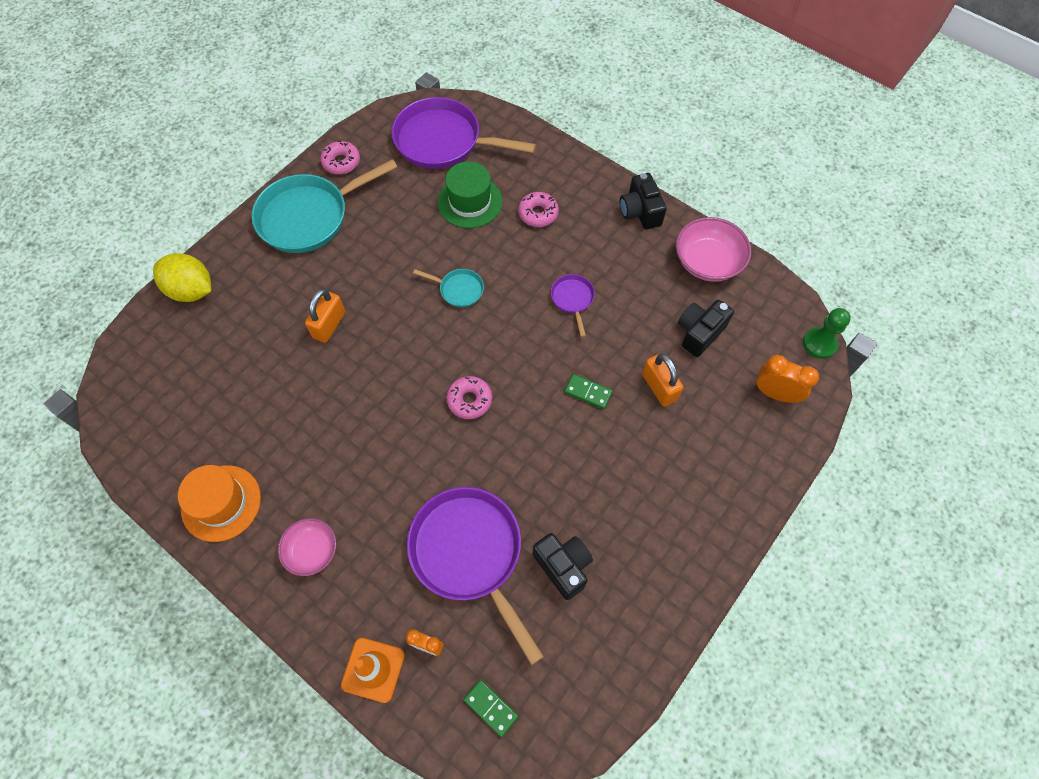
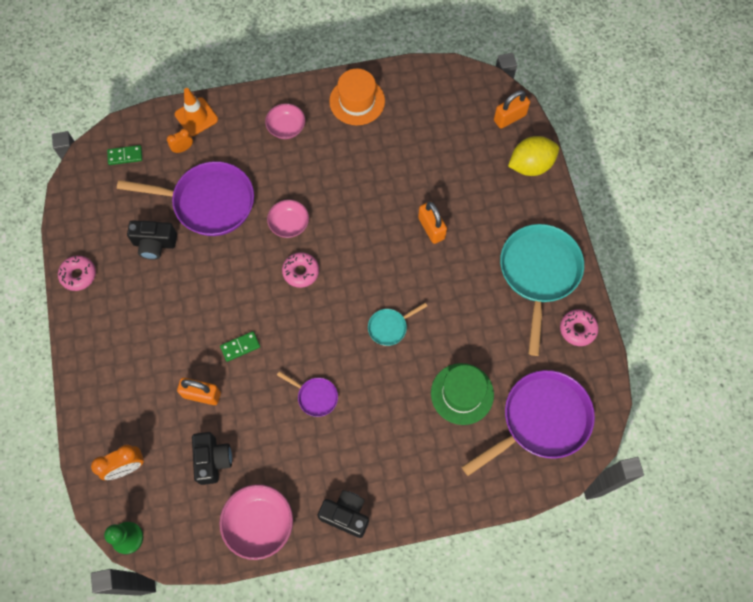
camera: 130 degrees right, 5 degrees up
pink donut [518,192,559,227] -> pink donut moved to [58,256,96,291]
none -> pink bowl [267,200,309,238]
none -> orange padlock [494,90,530,129]

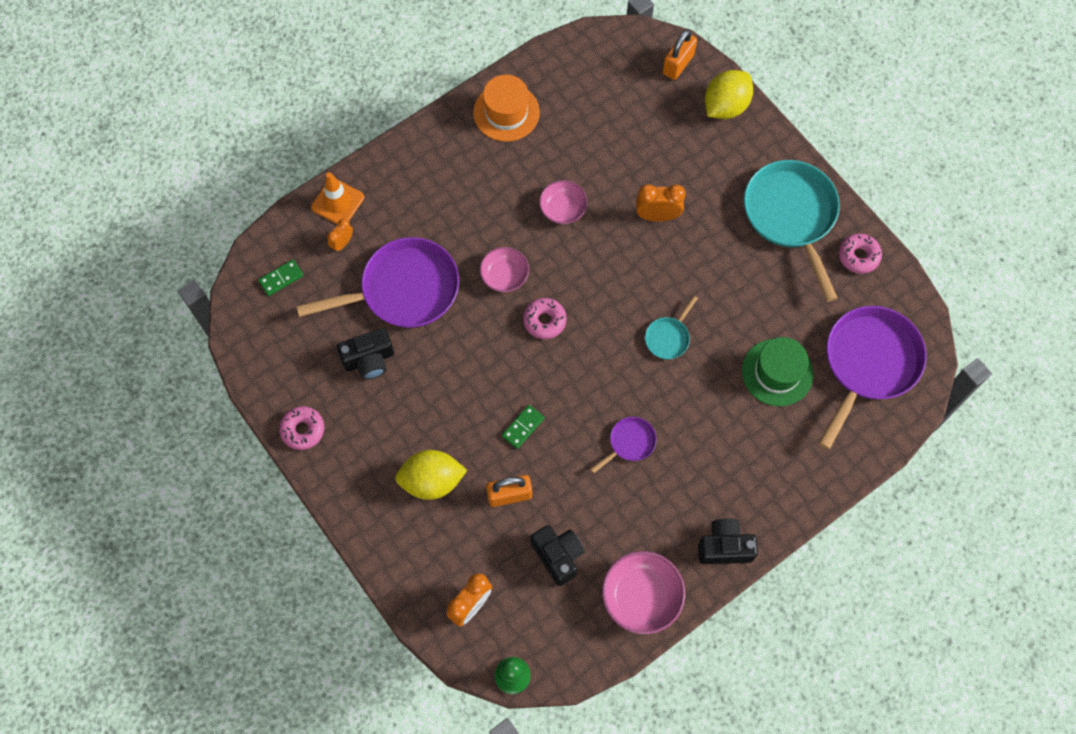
camera: 25 degrees left, 0 degrees up
pink bowl [265,103,305,139] -> pink bowl moved to [539,180,588,224]
purple pan [277,371,338,417] -> purple pan turned 45 degrees counterclockwise [590,417,656,473]
orange padlock [418,201,447,244] -> orange clock [636,184,686,222]
none -> yellow lemon [395,450,467,500]

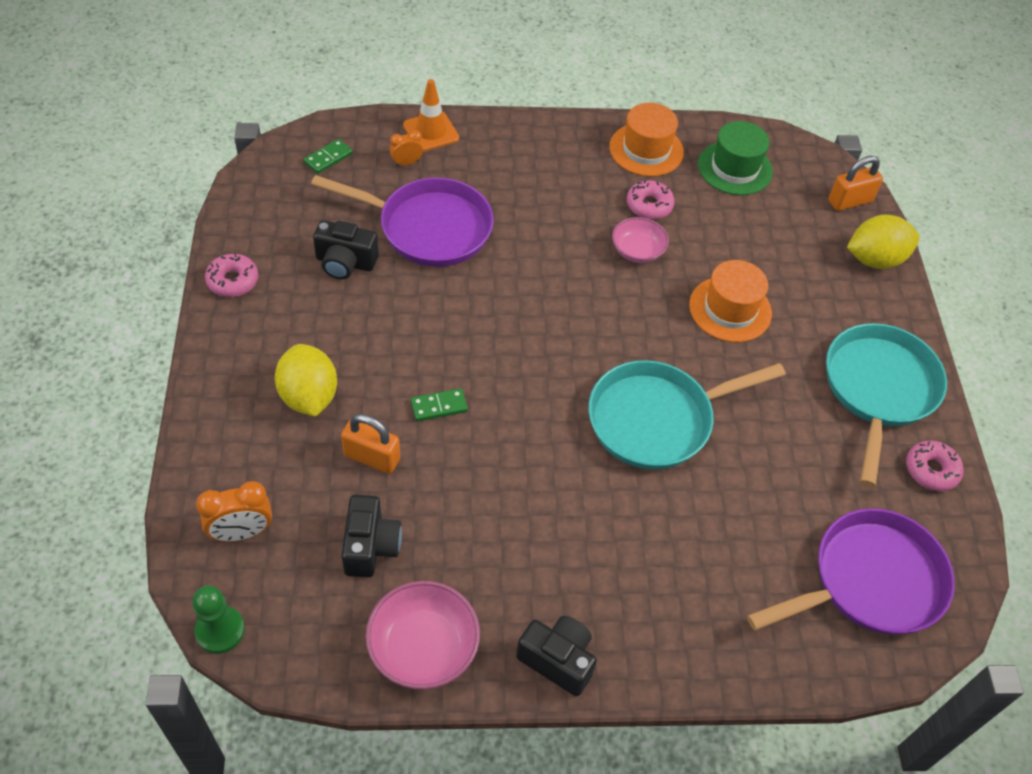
camera: 30 degrees right, 15 degrees down
green domino [258,260,304,296] -> green domino turned 45 degrees counterclockwise [304,139,353,174]
yellow lemon [395,450,467,500] -> yellow lemon turned 45 degrees clockwise [275,344,337,417]
pink bowl [480,247,529,292] -> none
pink donut [523,298,567,339] -> pink donut moved to [627,180,675,219]
purple pan [590,417,656,473] -> none
orange clock [636,184,686,222] -> orange hat [689,260,772,342]
turquoise pan [645,295,698,359] -> turquoise pan [588,360,786,470], size x2.19
green hat [742,337,814,406] -> green hat moved to [698,121,773,195]

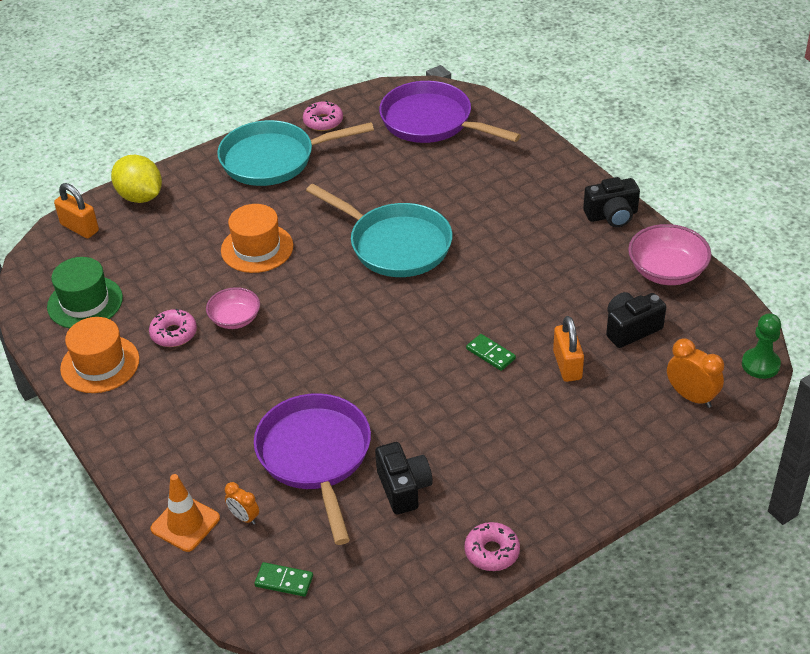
camera: 115 degrees left, 10 degrees down
yellow lemon [275,344,337,417] -> none
black camera [516,616,597,696] -> black camera turned 105 degrees counterclockwise [583,177,640,227]

